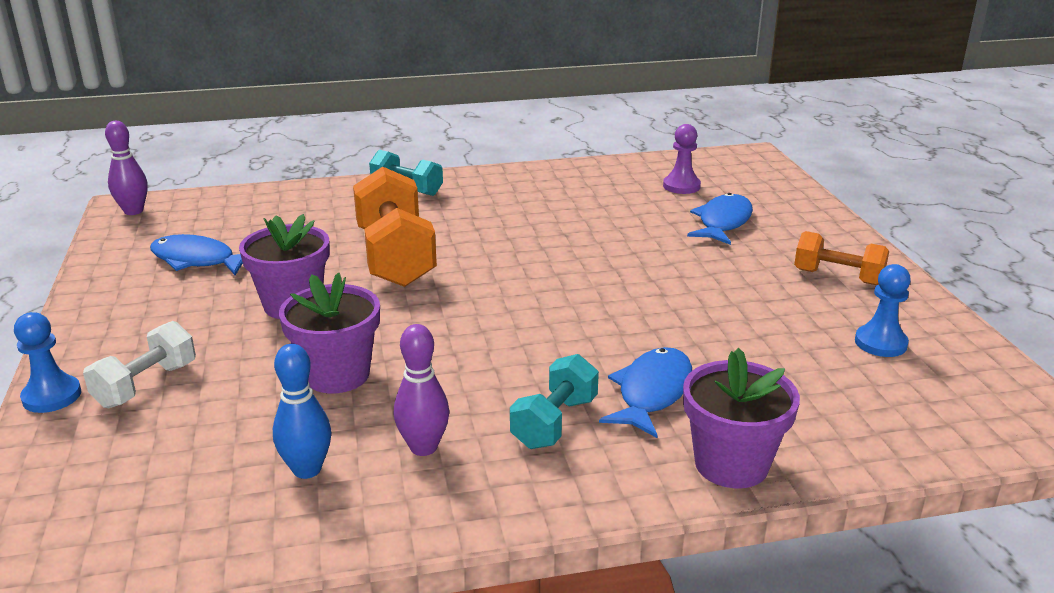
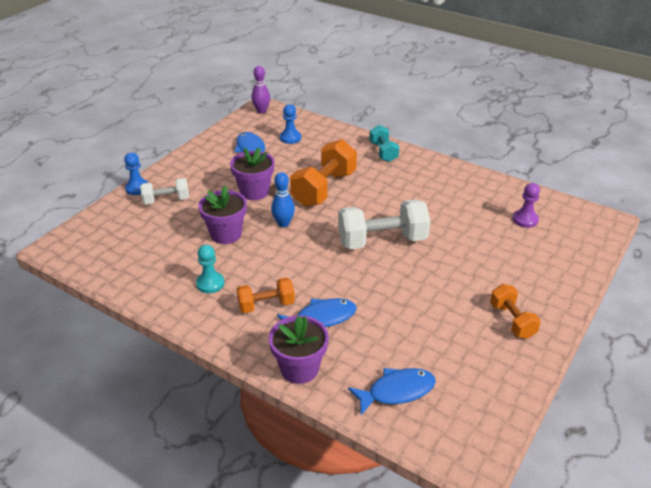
camera: 45 degrees right, 10 degrees up
blue bowling pin [273,344,331,479] -> blue bowling pin moved to [271,172,295,227]
purple bowling pin [394,324,450,456] -> turquoise pawn [196,245,224,293]
turquoise dumbbell [510,354,599,449] -> orange dumbbell [237,277,295,313]
blue fish [687,193,753,245] -> blue fish moved to [348,368,436,415]
blue pawn [855,264,911,357] -> blue pawn moved to [280,104,301,144]
none -> white dumbbell [338,199,430,249]

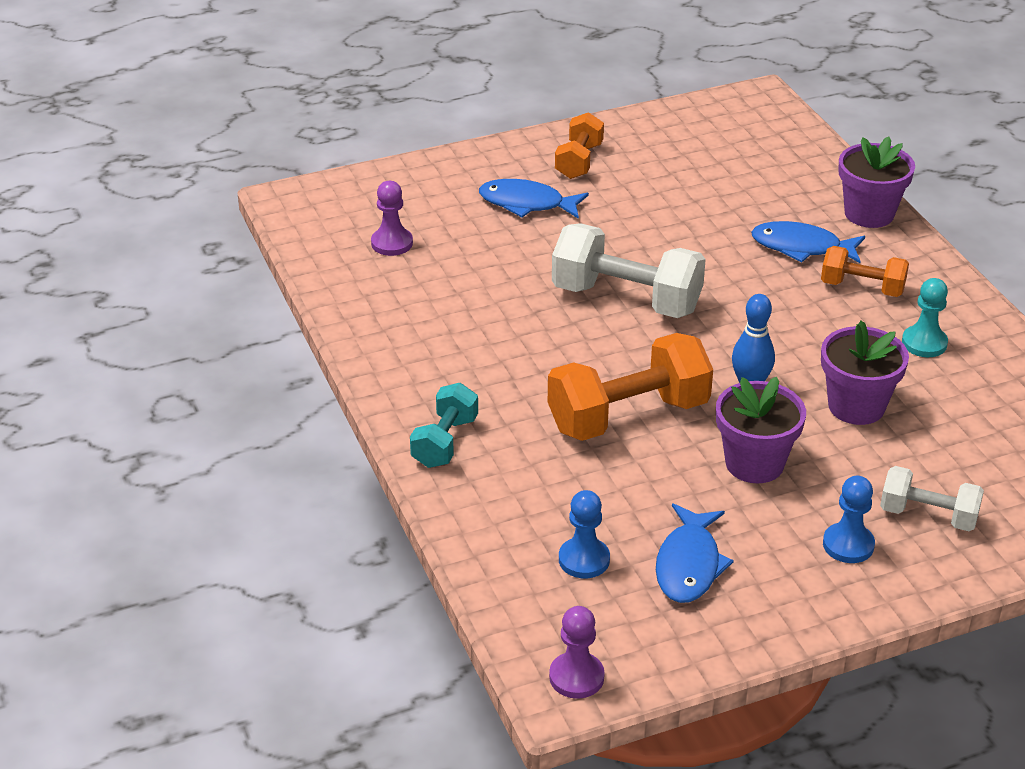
camera: 145 degrees left, 0 degrees up
blue pawn [124,152,149,195] -> blue pawn moved to [823,476,875,563]
purple bowling pin [251,66,270,114] -> purple pawn [549,606,605,699]
blue fish [348,368,436,415] -> blue fish moved to [479,179,589,219]

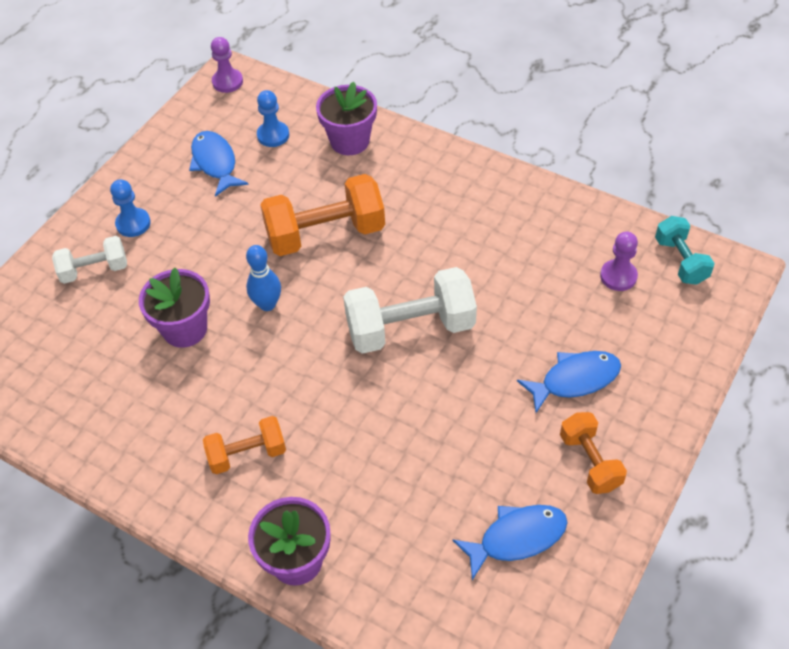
camera: 145 degrees right, 15 degrees up
turquoise dumbbell [410,383,478,468] -> turquoise dumbbell moved to [655,216,715,285]
orange dumbbell [548,333,713,441] -> orange dumbbell turned 45 degrees clockwise [260,174,385,256]
purple flower pot [716,377,806,483] -> purple flower pot moved to [316,82,377,155]
blue fish [751,221,865,263] -> blue fish moved to [452,505,568,580]
turquoise pawn [902,278,948,357] -> none

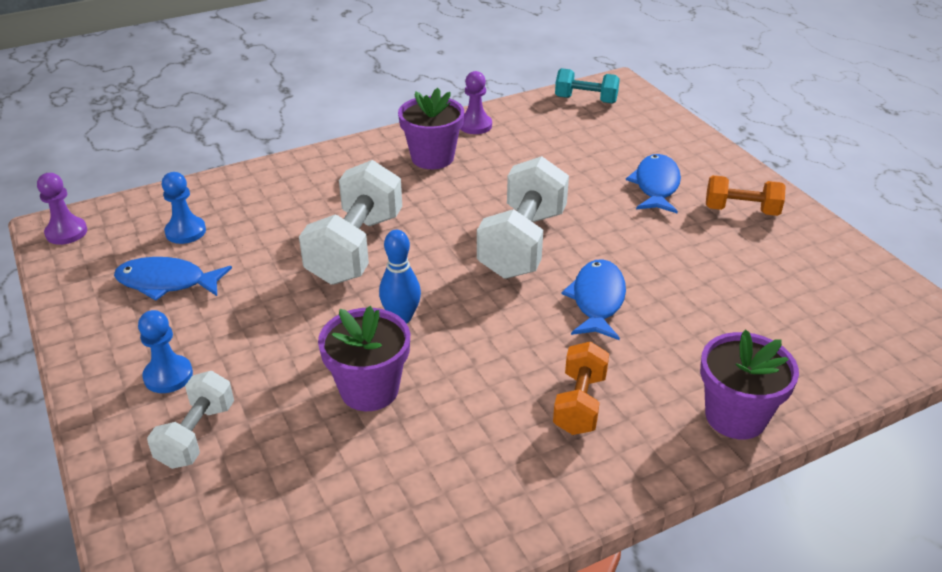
camera: 60 degrees left, 15 degrees down
orange dumbbell [260,174,385,256] -> white dumbbell [299,160,402,285]
purple flower pot [316,82,377,155] -> purple flower pot moved to [398,88,464,169]
blue fish [452,505,568,580] -> blue fish moved to [561,259,626,340]
purple pawn [600,232,638,291] -> purple pawn moved to [460,71,492,134]

